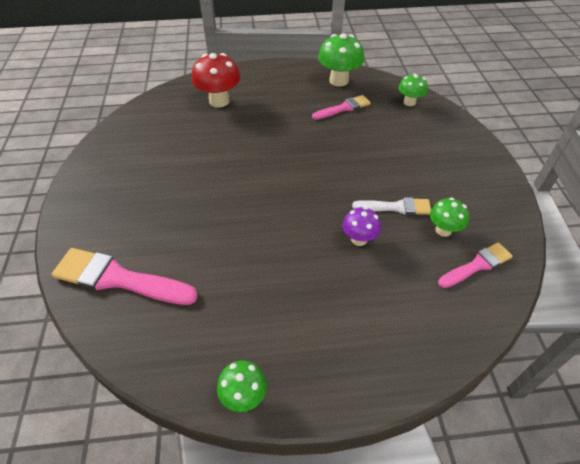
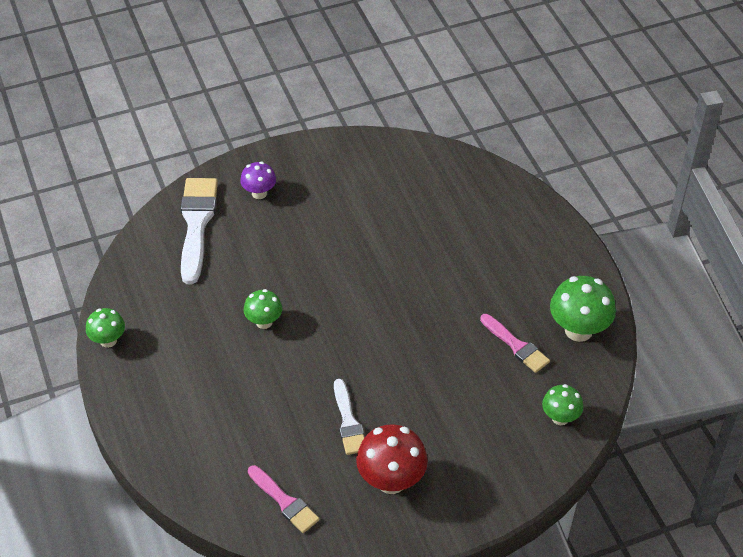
camera: 75 degrees right, 0 degrees up
pink brush [52,248,198,305] -> white brush [181,178,218,284]
red mushroom [192,53,240,107] -> red mushroom moved to [356,424,428,494]
purple mushroom [343,207,381,246] -> purple mushroom moved to [240,162,276,199]
green mushroom [430,197,469,237] -> green mushroom moved to [244,289,282,329]

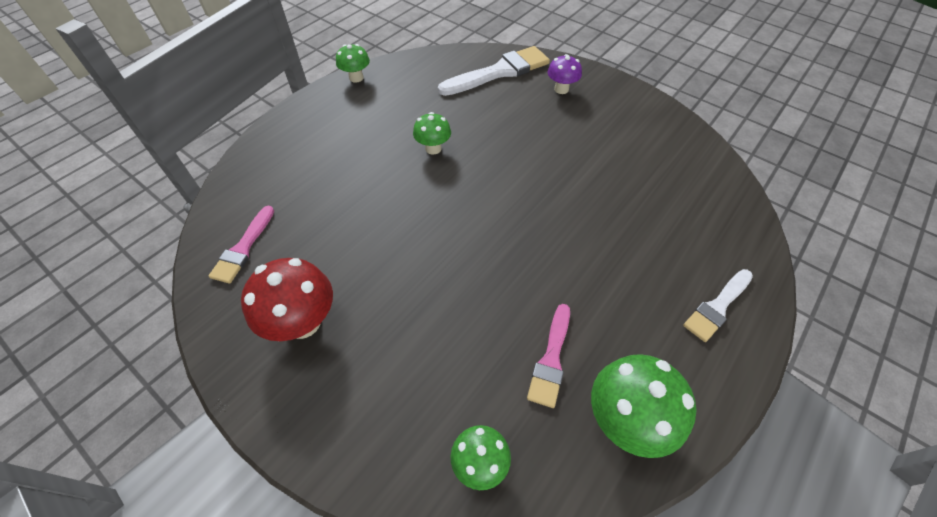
camera: 60 degrees right, 5 degrees up
white brush [334,379,364,455] -> white brush moved to [683,269,753,342]

